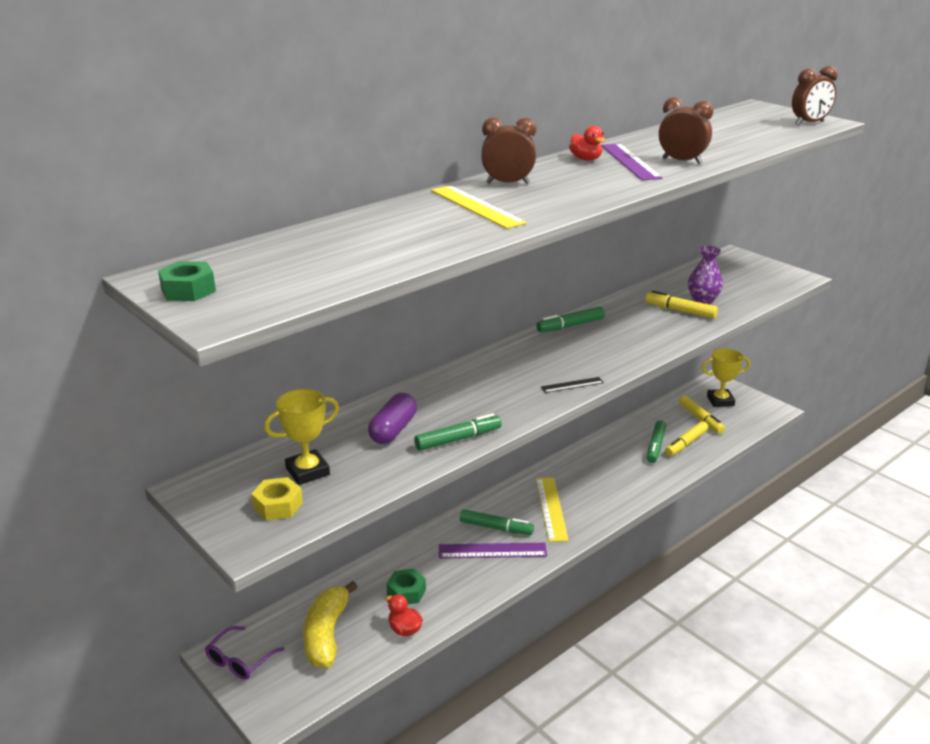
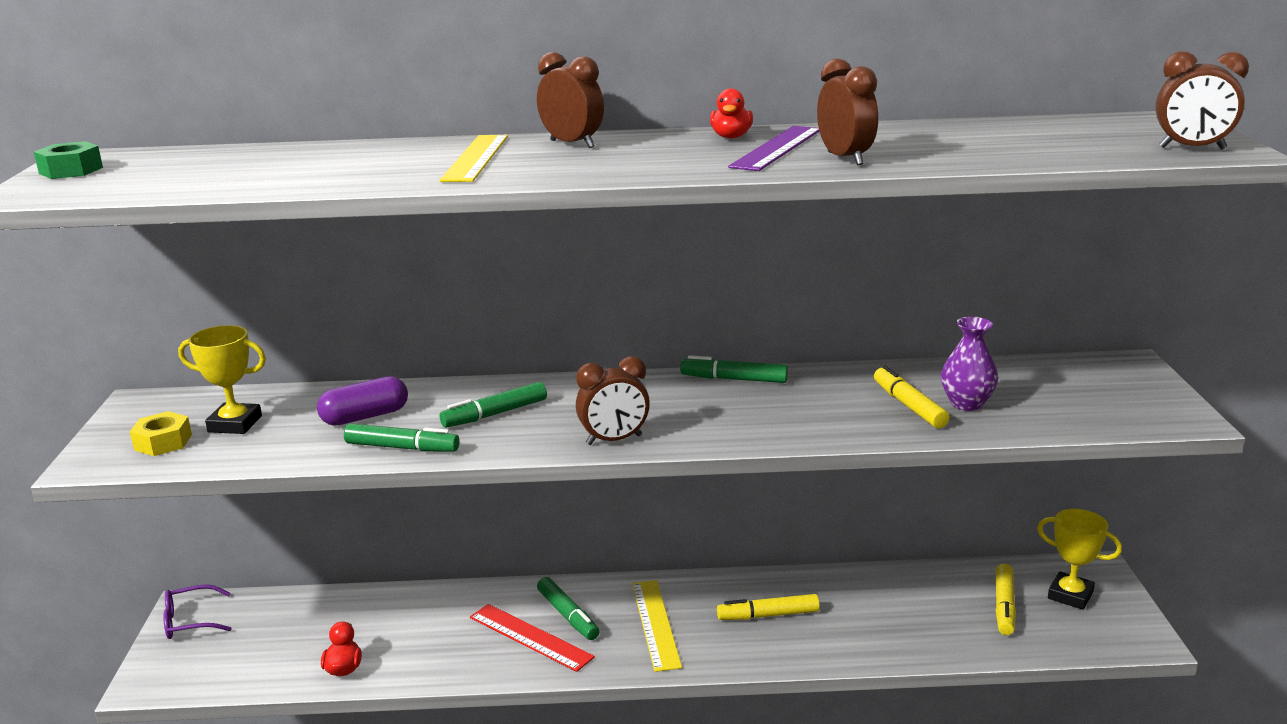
camera: 40 degrees right, 5 degrees down
yellow banana [303,581,358,668] -> none
green nut [386,569,426,604] -> none
purple ruler [439,543,547,559] -> red ruler [470,604,595,672]
yellow ruler [536,478,569,542] -> yellow ruler turned 45 degrees counterclockwise [632,580,682,672]
black ruler [541,377,604,393] -> brown clock [576,356,650,445]
green marker [647,420,666,463] -> green marker moved to [440,382,547,428]
yellow marker [665,421,708,456] -> yellow marker moved to [717,594,820,620]

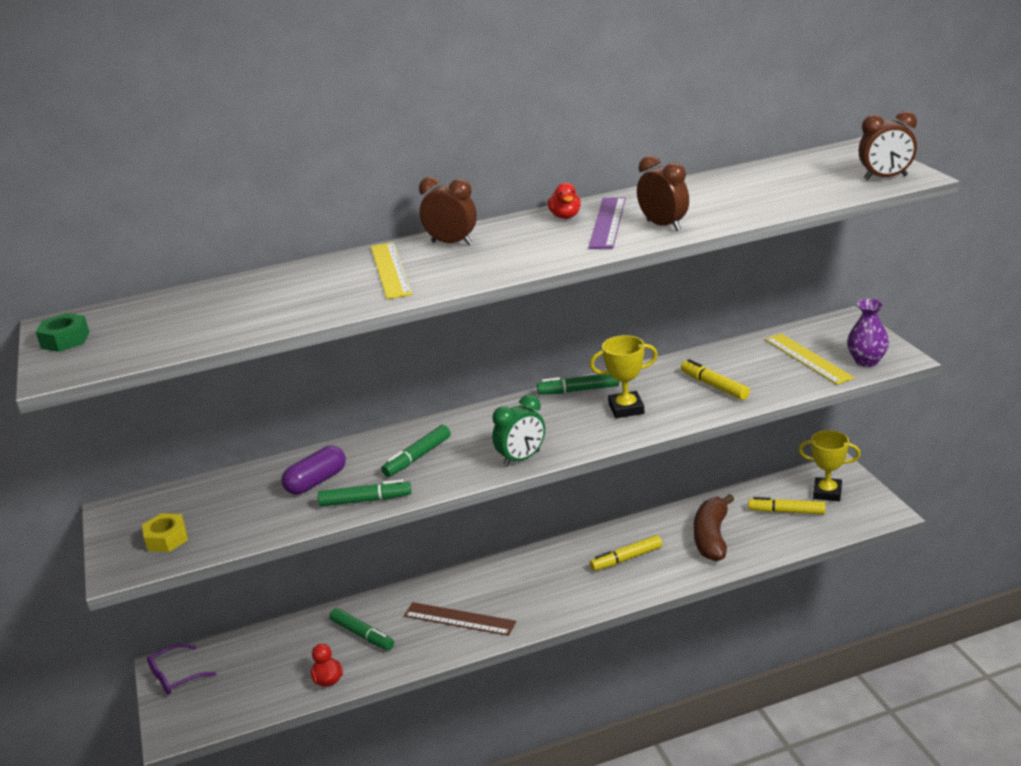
camera: 15 degrees left, 5 degrees up
yellow trophy [178,325,266,434] -> yellow trophy moved to [590,335,658,418]
red ruler [470,604,595,672] -> brown ruler [404,602,516,636]
green marker [537,577,599,640] -> green marker moved to [330,608,394,650]
brown clock [576,356,650,445] -> green clock [492,395,545,467]
yellow ruler [632,580,682,672] -> yellow ruler moved to [765,333,854,385]
purple vase [941,316,998,411] -> purple vase moved to [847,299,889,367]
yellow marker [995,564,1016,635] -> yellow marker turned 105 degrees clockwise [748,497,826,514]
none -> brown banana [694,494,734,561]

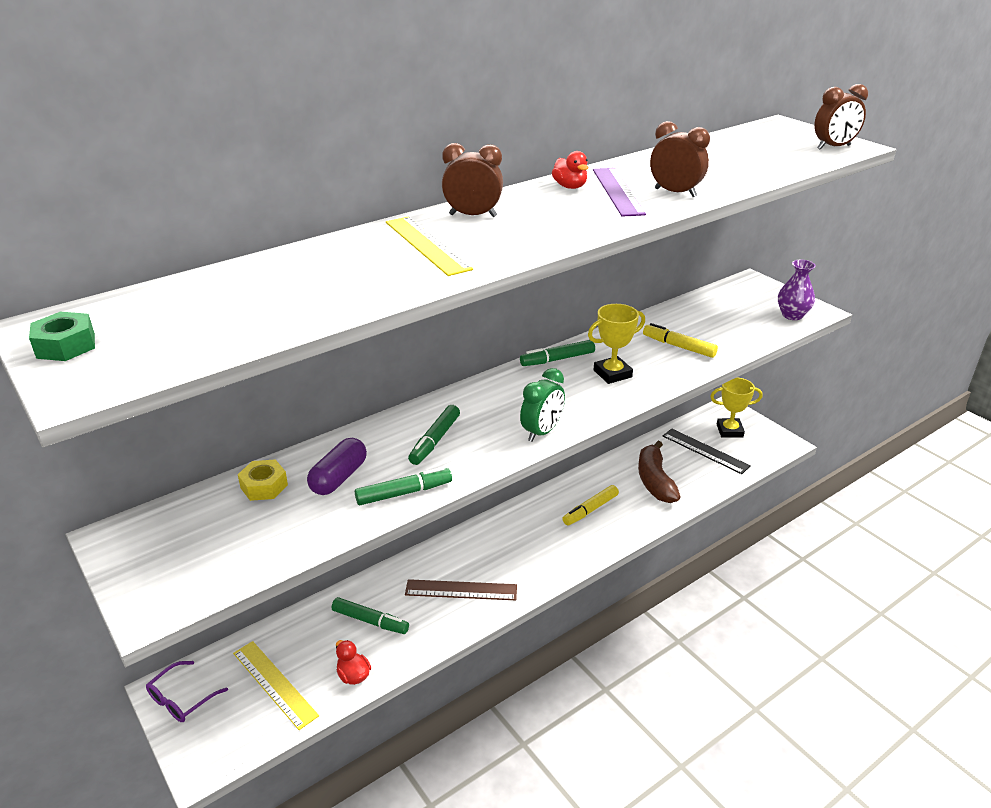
camera: 20 degrees left, 5 degrees up
yellow nut [142,513,188,552] -> yellow nut moved to [238,459,288,501]
yellow marker [748,497,826,514] -> black ruler [663,428,751,474]
yellow ruler [765,333,854,385] -> yellow ruler moved to [233,641,319,730]

